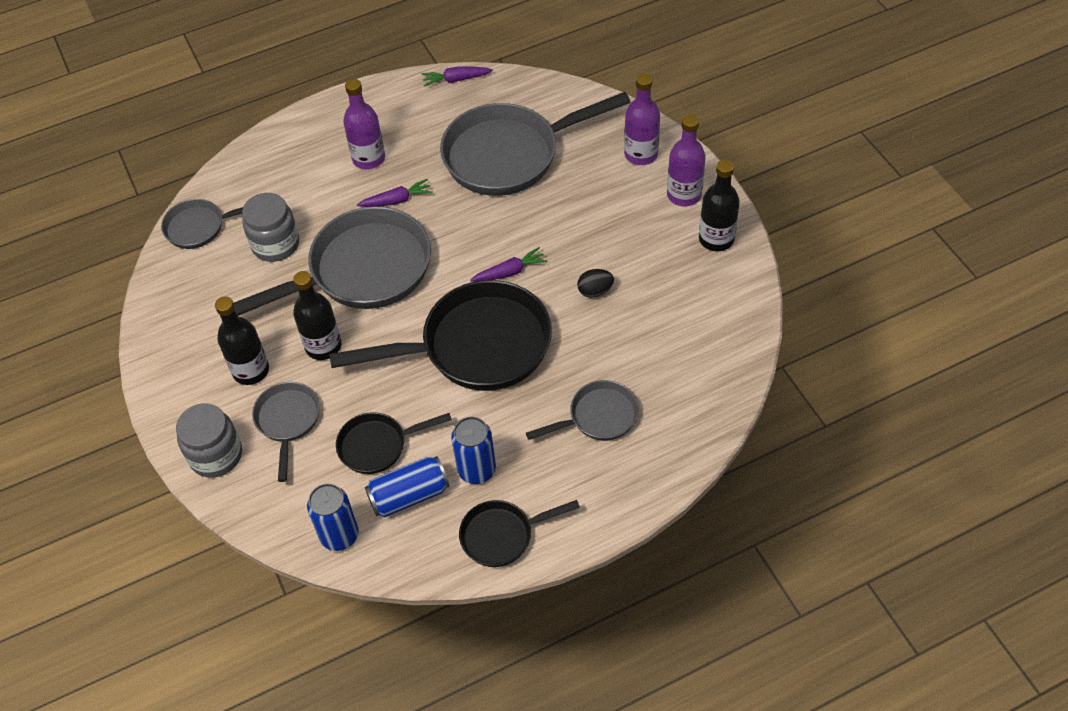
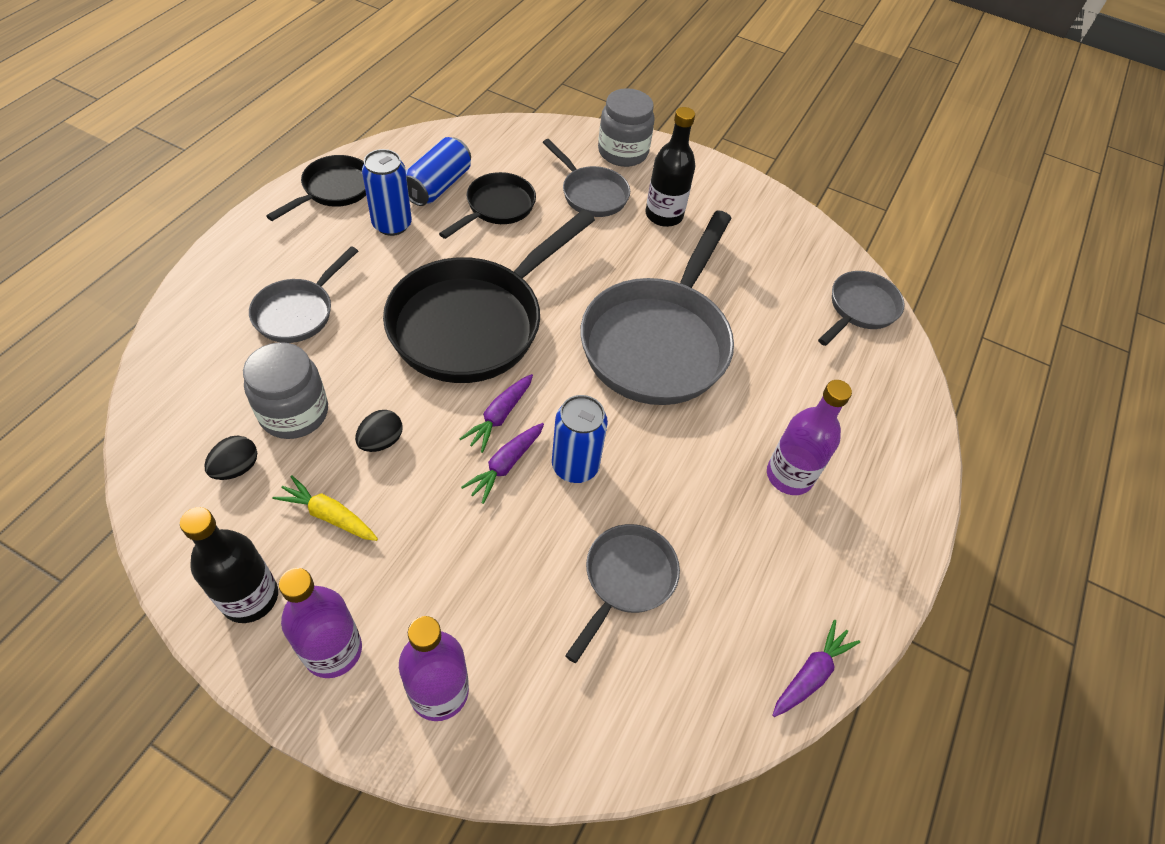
camera: 135 degrees right, 0 degrees up
grey jar [242,193,299,262] -> grey jar moved to [243,342,328,439]
black bottle [293,271,342,360] -> none
blue can [307,483,359,551] -> blue can moved to [552,395,608,483]
purple carrot [357,179,433,207] -> purple carrot moved to [461,423,544,504]
grey pan [440,92,630,196] -> grey pan [565,524,680,663], size x0.51
none -> black egg [204,436,257,480]
none -> yellow carrot [273,475,378,541]

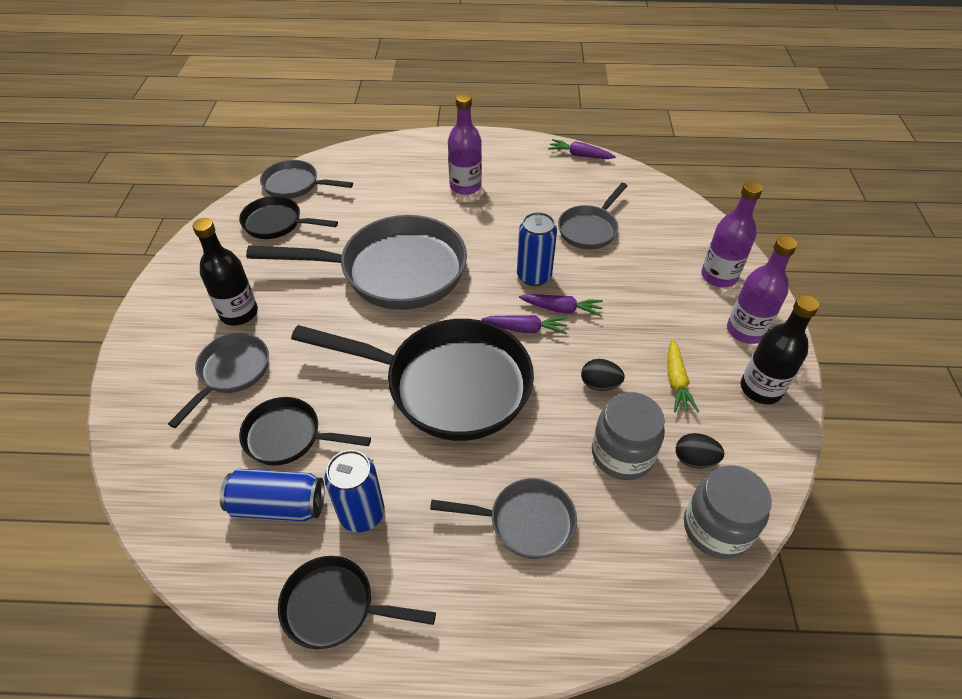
camera: 110 degrees left, 5 degrees down
grey pan [565,524,680,663] -> grey pan turned 60 degrees counterclockwise [558,183,627,249]
grey jar [598,88,655,167] -> grey jar moved to [684,465,772,559]
none -> black pan [239,196,338,239]

